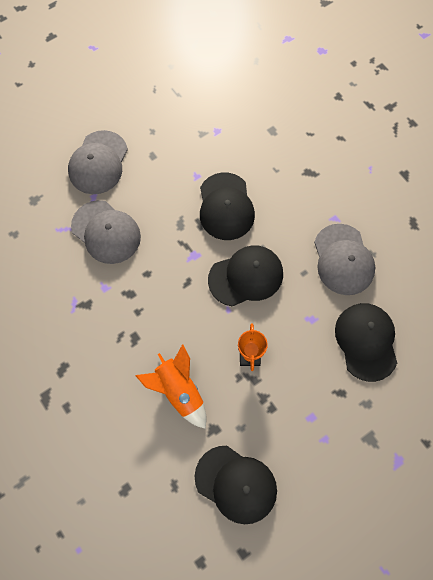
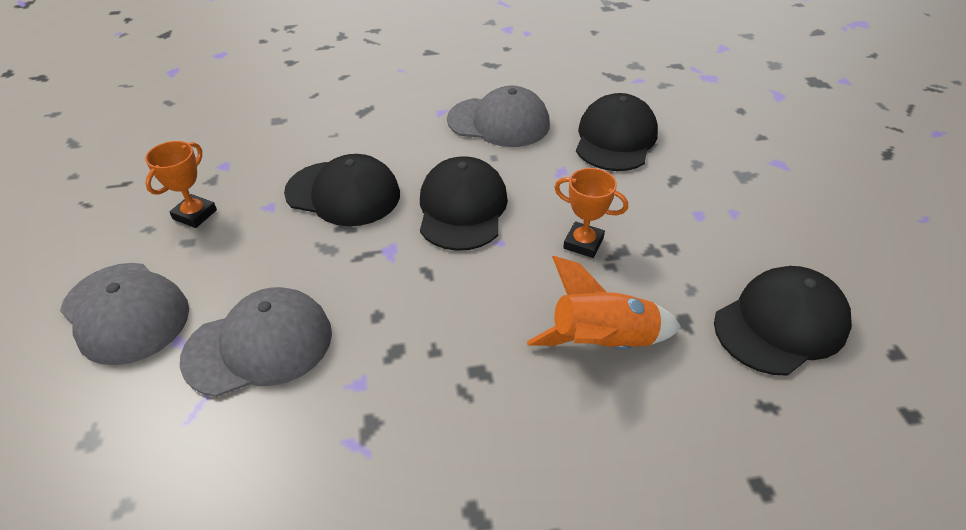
camera: 65 degrees left, 25 degrees down
black cap [335,303,397,382] -> black cap turned 90 degrees clockwise [576,93,658,171]
none -> orange trophy [145,141,217,228]

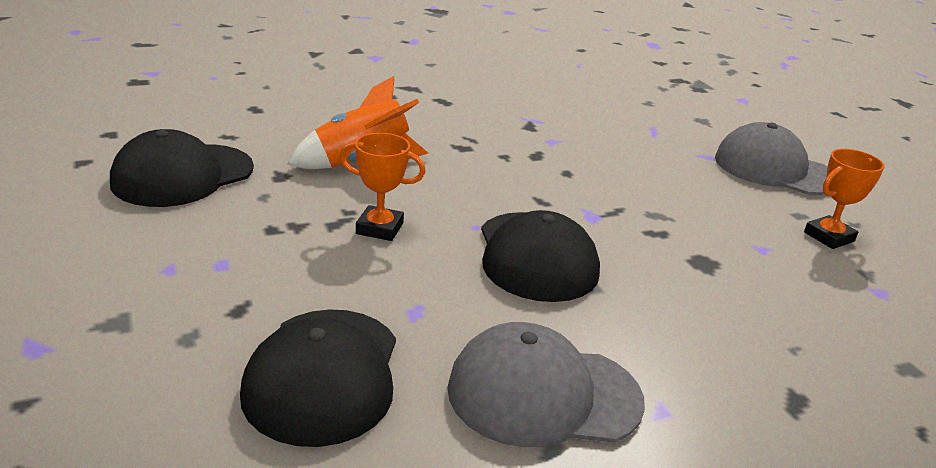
camera: 165 degrees right, 15 degrees down
orange trophy [145,141,217,228] -> orange trophy turned 45 degrees clockwise [804,149,885,249]
grey cap [180,287,332,397] -> none
black cap [284,154,400,226] -> none

